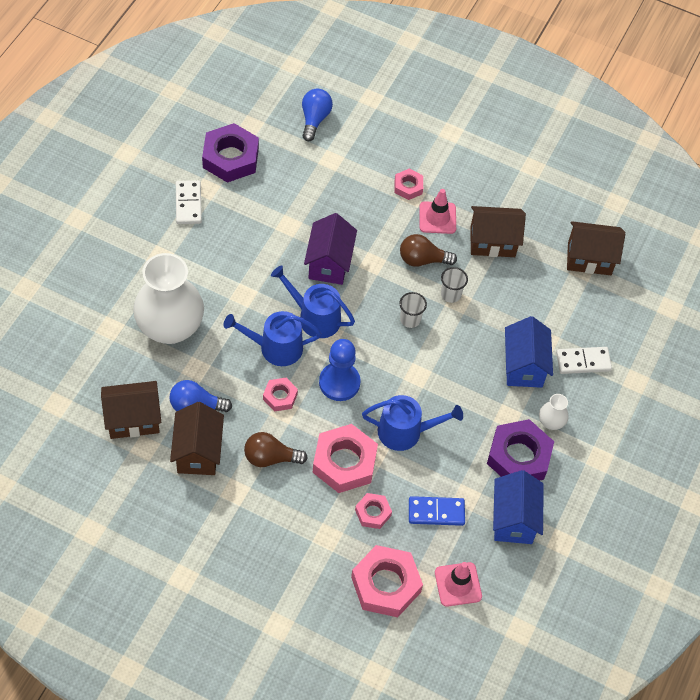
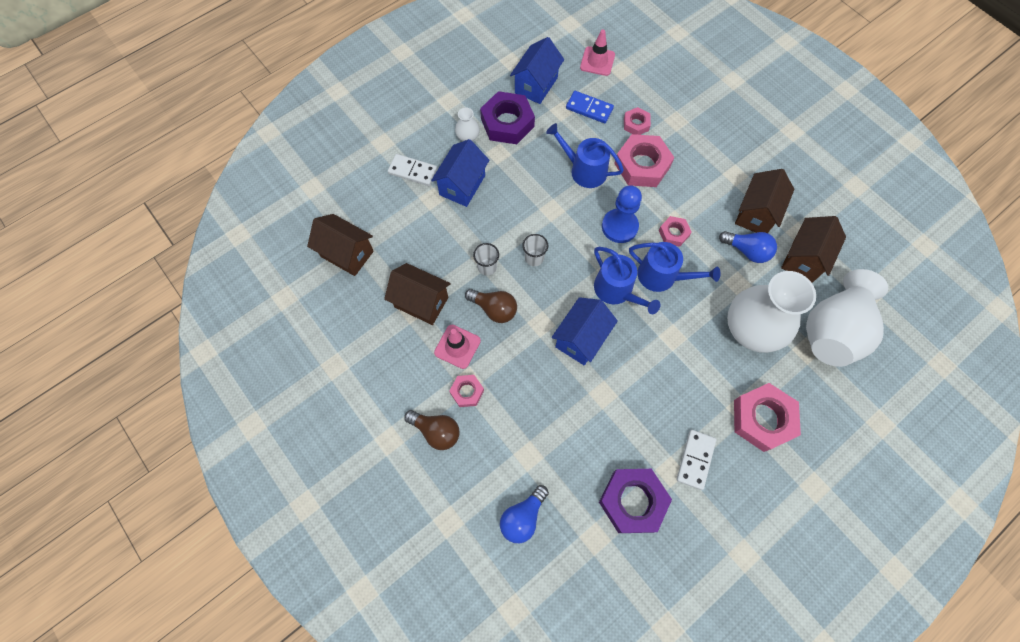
camera: 150 degrees left, 10 degrees up
brown house [101,381,161,439] -> brown house turned 75 degrees counterclockwise [781,216,846,283]
brown light bulb [244,432,308,467] -> brown light bulb moved to [404,410,460,450]
purple house [304,213,357,285] -> blue house [552,297,618,365]
pink nut [351,545,423,617] -> pink nut moved to [734,383,801,452]
none -> white vase [806,269,889,367]

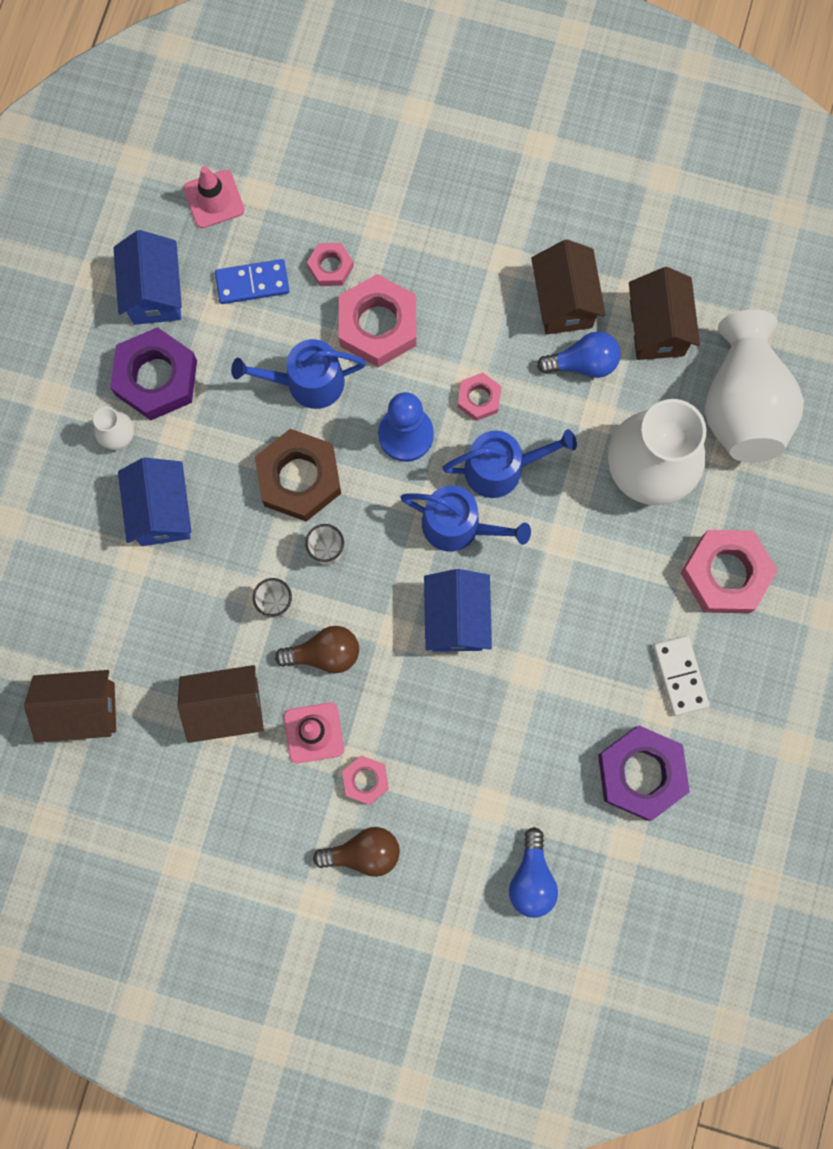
camera: 35 degrees left, 10 degrees up
white domino [388,154,438,186] -> none
none -> brown nut [255,429,341,522]

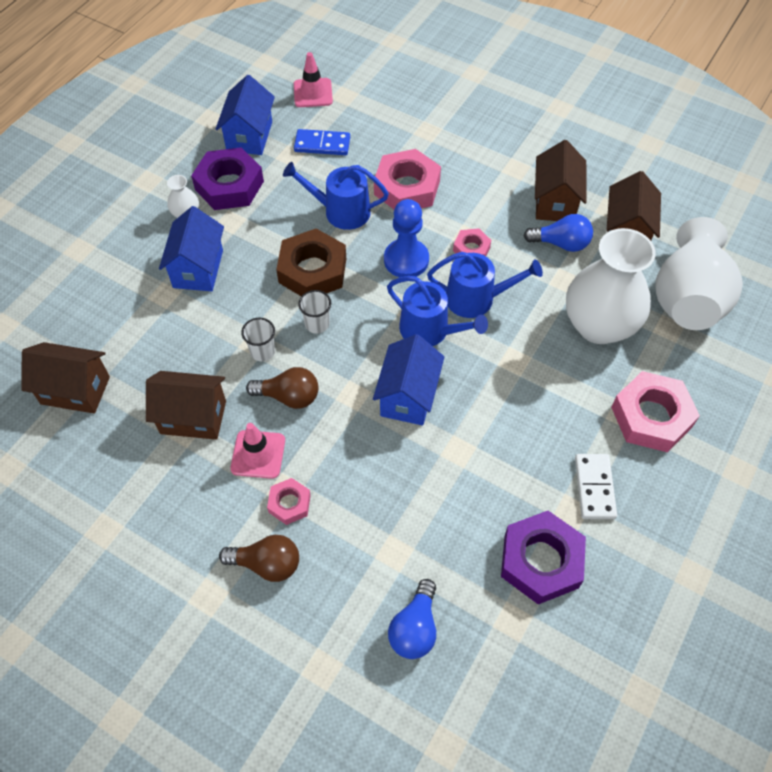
camera: 15 degrees right, 20 degrees down
pink nut [307,243,354,286] -> none

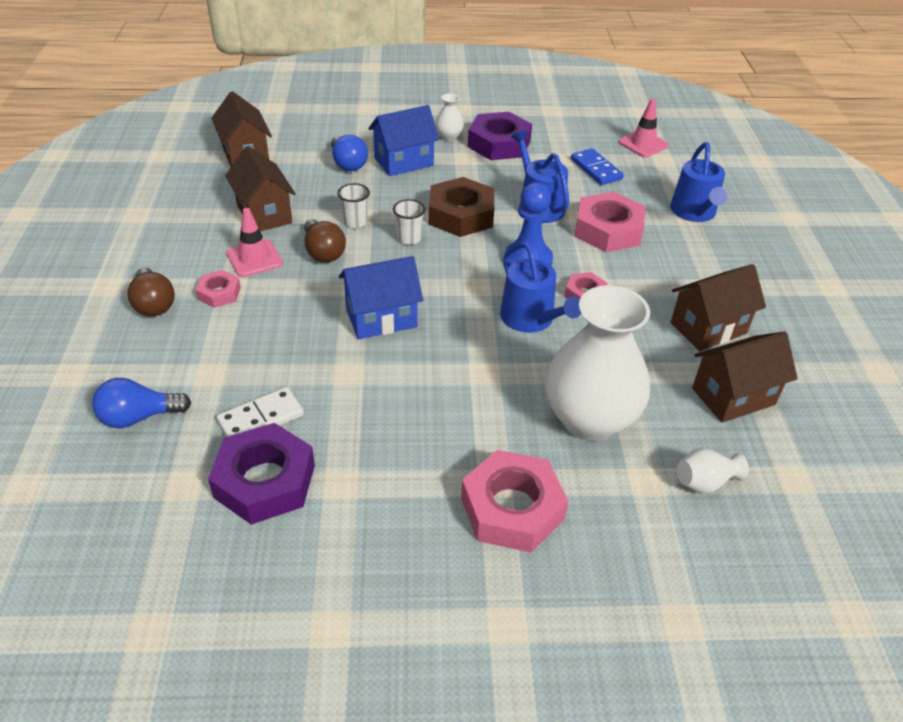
camera: 55 degrees right, 15 degrees down
blue house [216,75,275,155] -> none
blue watering can [387,276,488,346] -> blue watering can moved to [670,142,728,222]
blue light bulb [523,214,593,252] -> blue light bulb moved to [331,135,368,171]
white domino [575,454,617,519] -> white domino moved to [216,387,304,437]
white vase [655,217,743,330] -> white vase [677,448,749,494], size x0.42

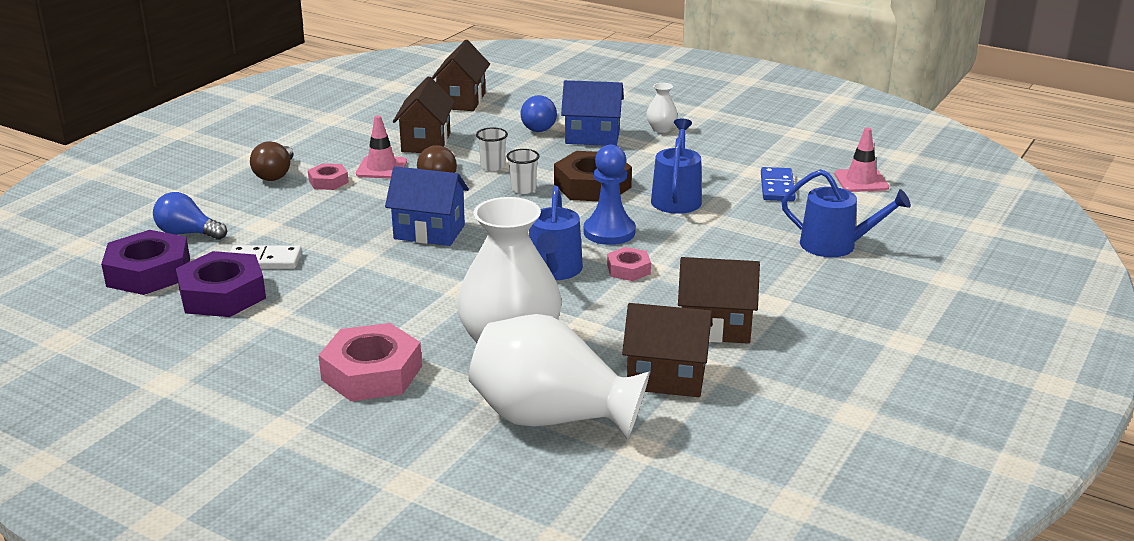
camera: 35 degrees right, 15 degrees down
purple nut [468,112,532,160] -> purple nut moved to [101,230,190,295]
pink nut [574,192,645,252] -> none
blue watering can [670,142,728,222] -> blue watering can turned 105 degrees counterclockwise [782,169,911,257]
white vase [677,448,749,494] -> white vase [468,314,650,440], size x2.39

